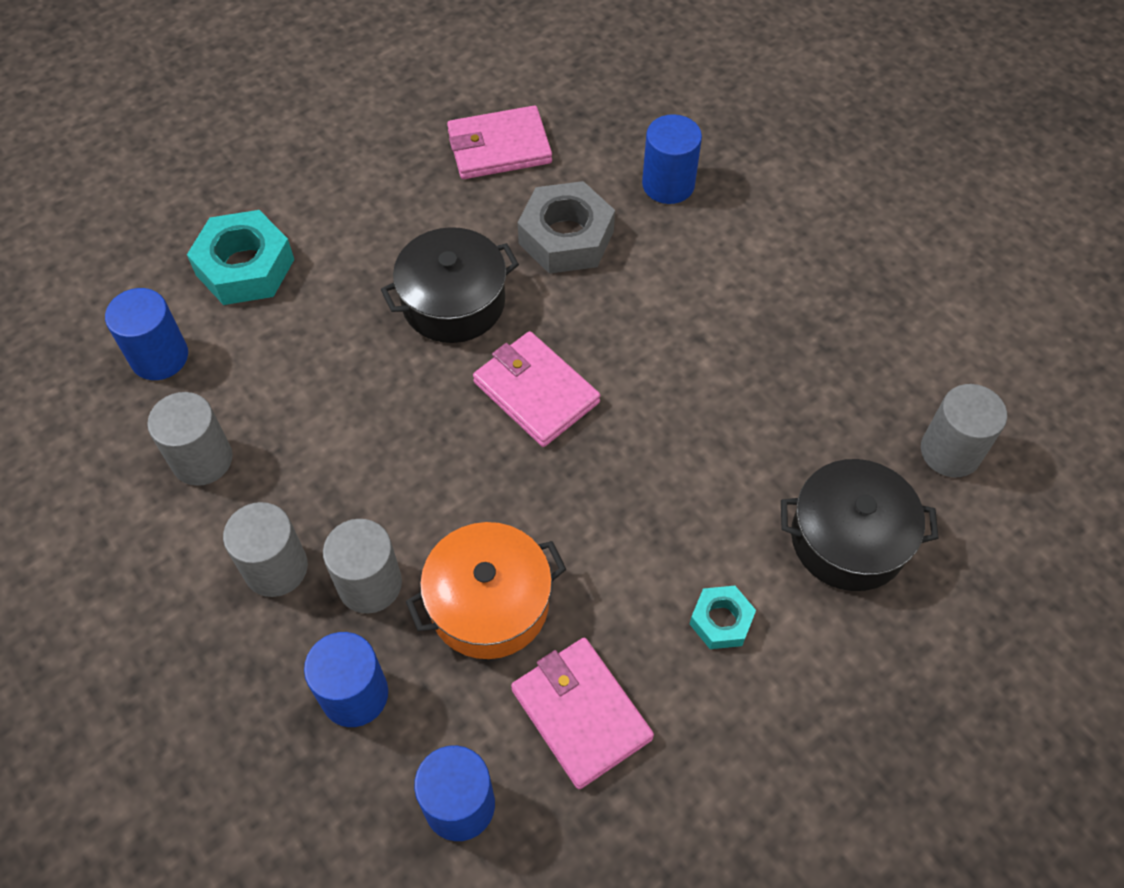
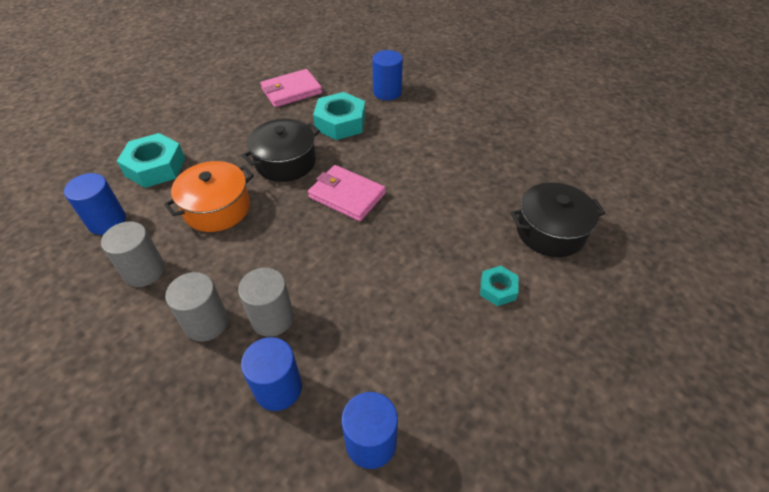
camera: 15 degrees left, 10 degrees down
orange pot [406,522,566,659] -> orange pot moved to [164,161,254,232]
pink wallet [511,638,654,789] -> none
grey nut [518,181,615,274] -> turquoise nut [313,92,366,140]
grey cylinder [921,384,1007,477] -> none

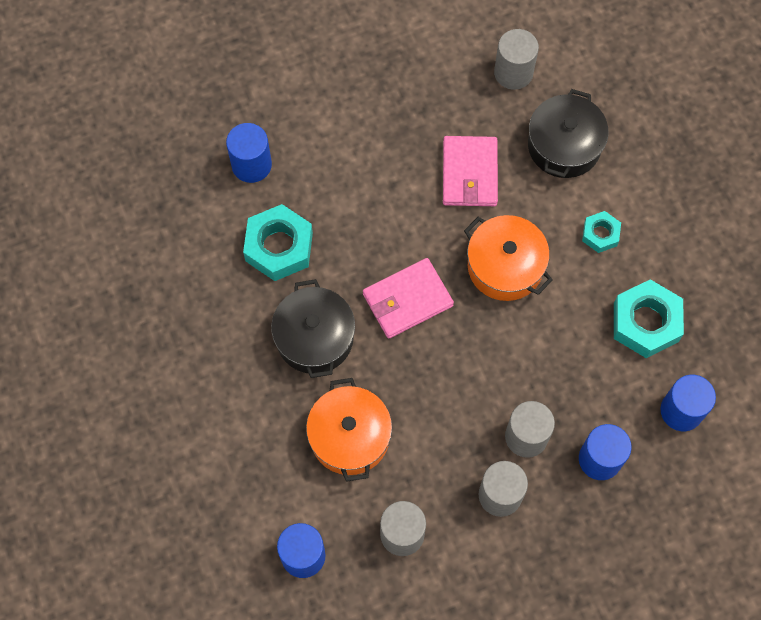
camera: 60 degrees left, 20 degrees up
turquoise nut [117,133,185,188] -> turquoise nut moved to [614,279,684,358]
pink wallet [260,69,322,107] -> pink wallet moved to [443,136,498,206]
none -> orange pot [464,215,553,301]
none -> grey cylinder [494,29,539,90]

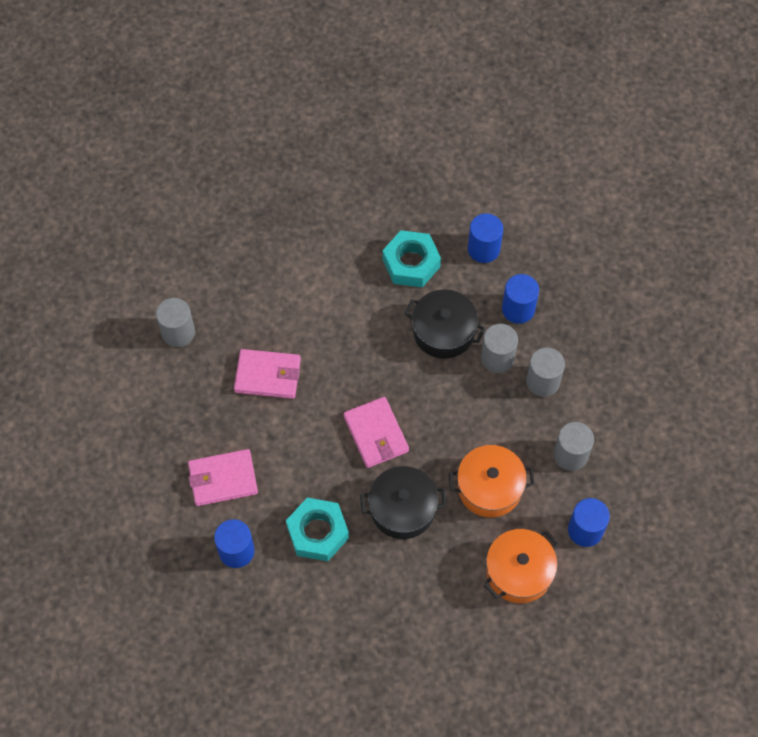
camera: 85 degrees left, 5 degrees down
orange pot [464,215,553,301] -> orange pot moved to [484,529,559,603]
black pot [528,89,609,178] -> black pot moved to [404,289,485,359]
turquoise nut [582,211,621,253] -> none
none -> pink wallet [188,449,258,506]

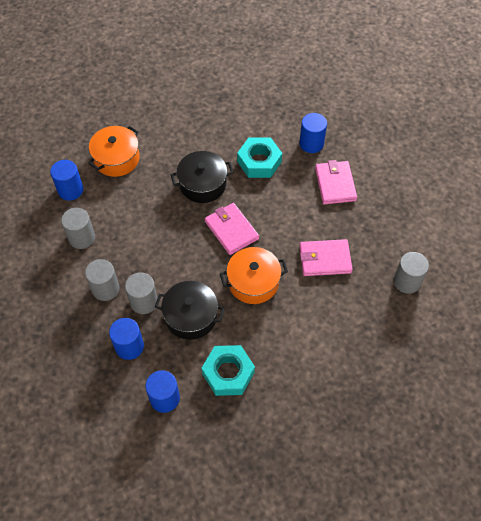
camera: 170 degrees right, 5 degrees down
pink wallet [188,449,258,506] -> pink wallet turned 75 degrees counterclockwise [315,160,357,204]
orange pot [449,445,535,518] -> orange pot moved to [220,247,288,304]

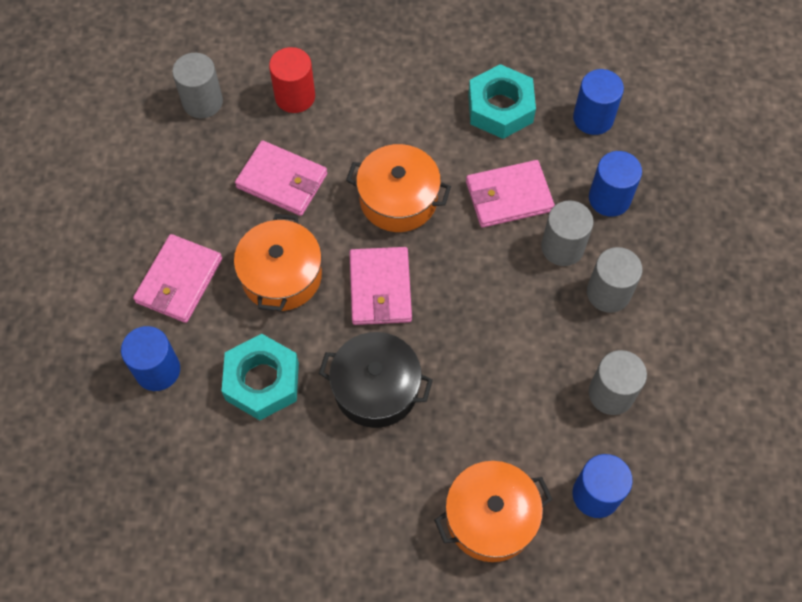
camera: 150 degrees left, 5 degrees up
black pot [155,281,225,340] -> pink wallet [466,160,555,228]
none -> orange pot [234,214,322,311]
none -> red cylinder [269,47,315,113]

